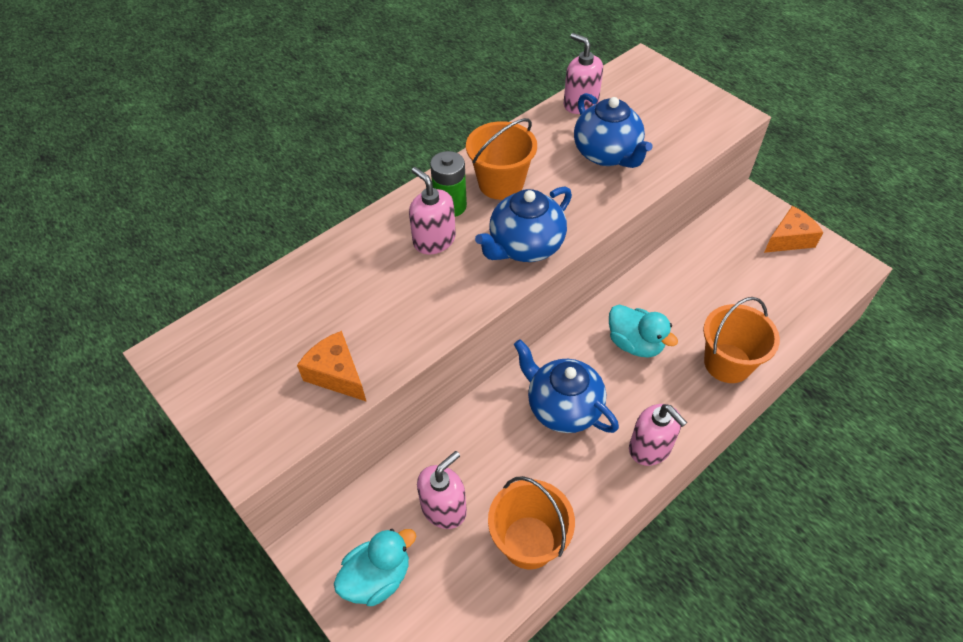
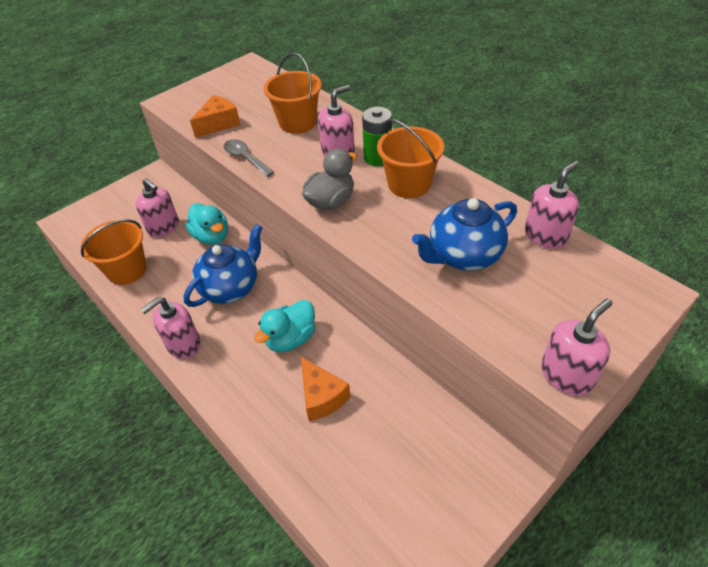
camera: 90 degrees right, 5 degrees down
turquoise duck [334,529,416,606] -> turquoise duck moved to [186,203,228,245]
blue teapot [475,186,572,262] -> grey duck [302,149,357,210]
orange bucket [703,297,780,383] -> orange bucket moved to [264,53,322,134]
orange cheese [764,206,823,253] -> orange cheese moved to [301,357,351,421]
none -> grey spoon [224,139,274,177]
none -> pink soap dispenser [541,298,613,396]

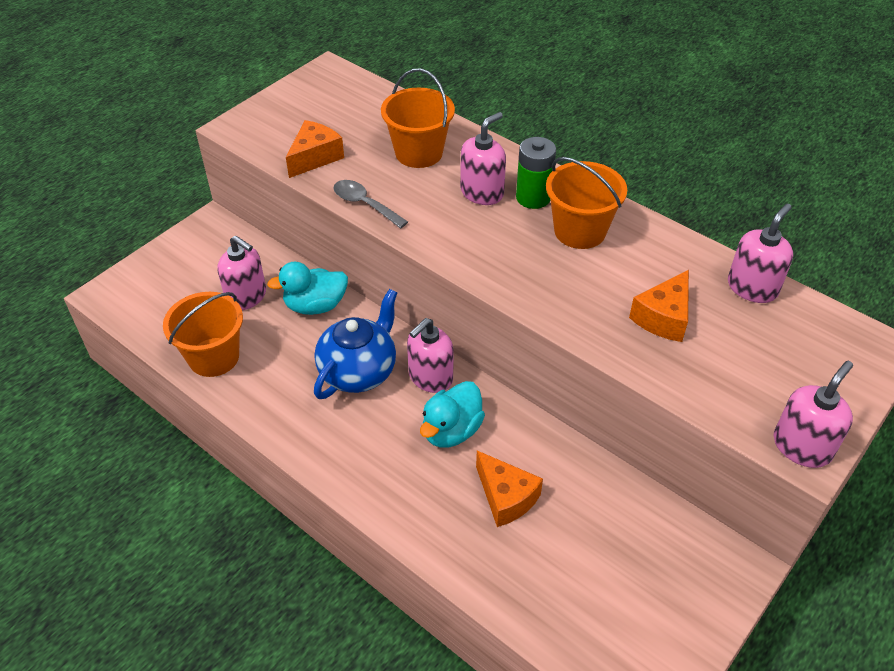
camera: 10 degrees left, 0 degrees up
pink soap dispenser [141,297,201,359] -> pink soap dispenser moved to [407,318,454,393]
turquoise duck [186,203,228,245] -> turquoise duck turned 120 degrees clockwise [267,262,348,315]
grey duck [302,149,357,210] -> none
blue teapot [412,198,517,271] -> orange cheese [629,270,689,342]

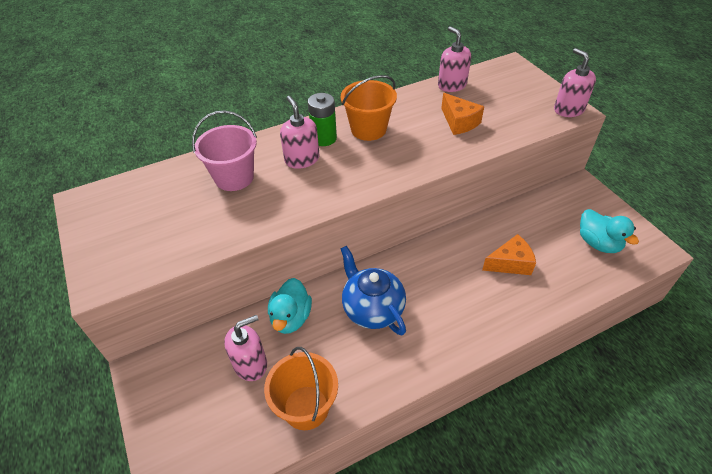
camera: 65 degrees left, 0 degrees up
orange cheese [286,120,344,178] -> none
grey spoon [333,180,408,229] -> none
orange bucket [381,68,455,168] -> pink bucket [192,110,257,191]
pink soap dispenser [407,318,454,393] -> none
turquoise duck [420,381,485,448] -> turquoise duck moved to [580,209,639,253]

